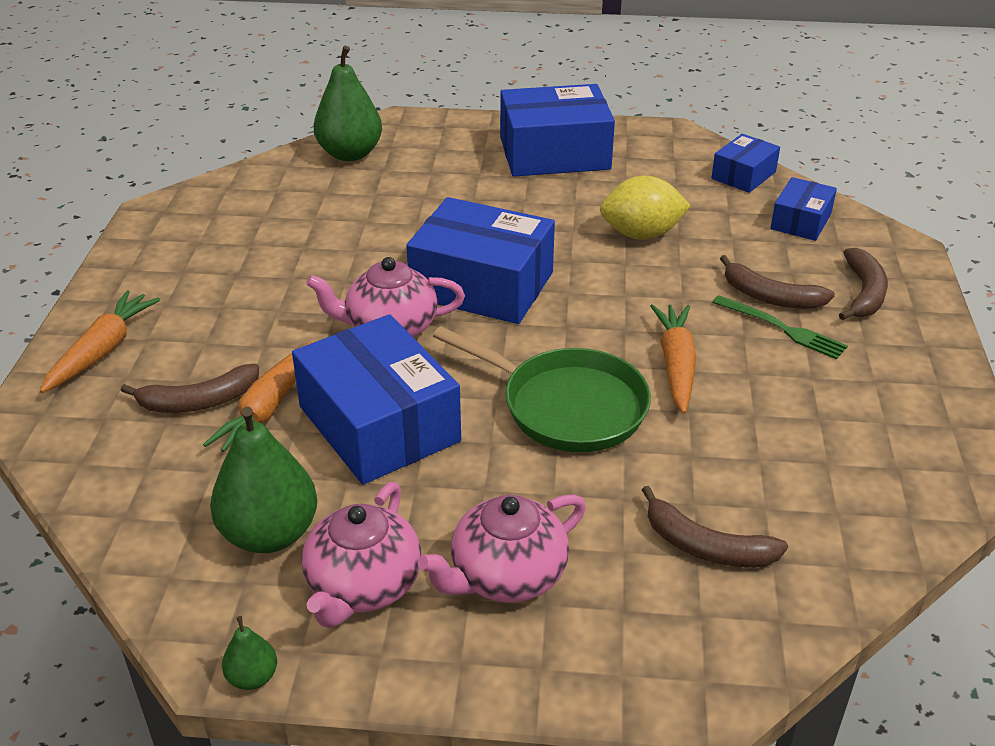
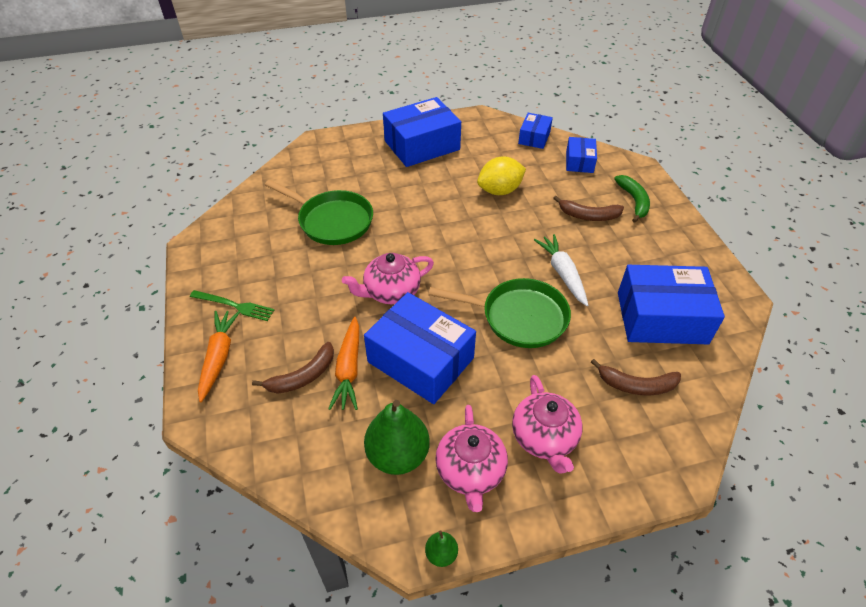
camera: 20 degrees left, 10 degrees up
green pear [314,46,382,161] -> none
blue box [406,197,555,324] -> blue box moved to [618,265,725,344]
pink teapot [418,494,586,602] -> pink teapot turned 45 degrees counterclockwise [512,375,583,473]
orange carrot [650,304,696,414] -> white carrot [534,234,588,306]
green fork [712,295,848,359] -> green fork moved to [190,290,274,321]
brown banana [839,248,888,320] -> green banana [614,175,650,223]
none -> green pan [265,180,373,245]

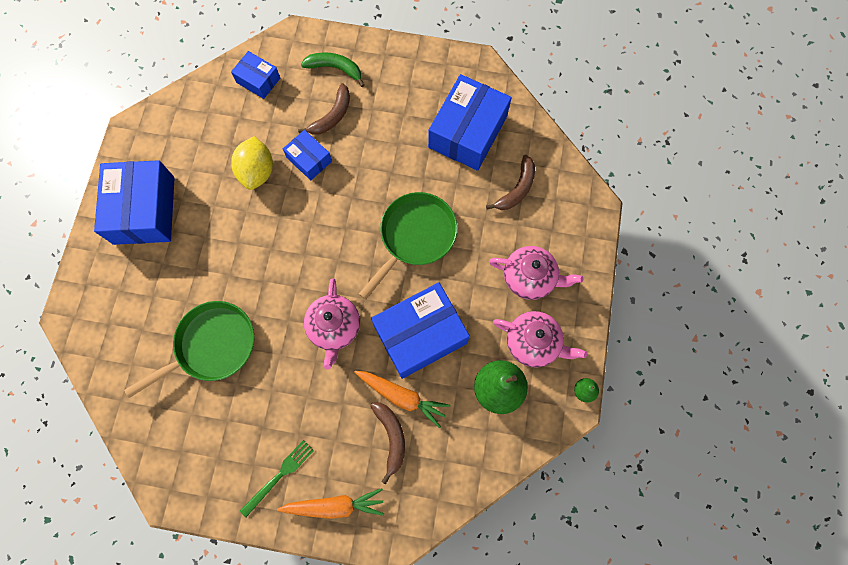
camera: 65 degrees left, 25 degrees up
orange carrot [198,311,240,403] -> orange carrot turned 150 degrees clockwise [277,488,384,519]
blue box [518,113,553,149] -> blue box moved to [283,130,332,180]
white carrot [534,234,588,306] -> none

